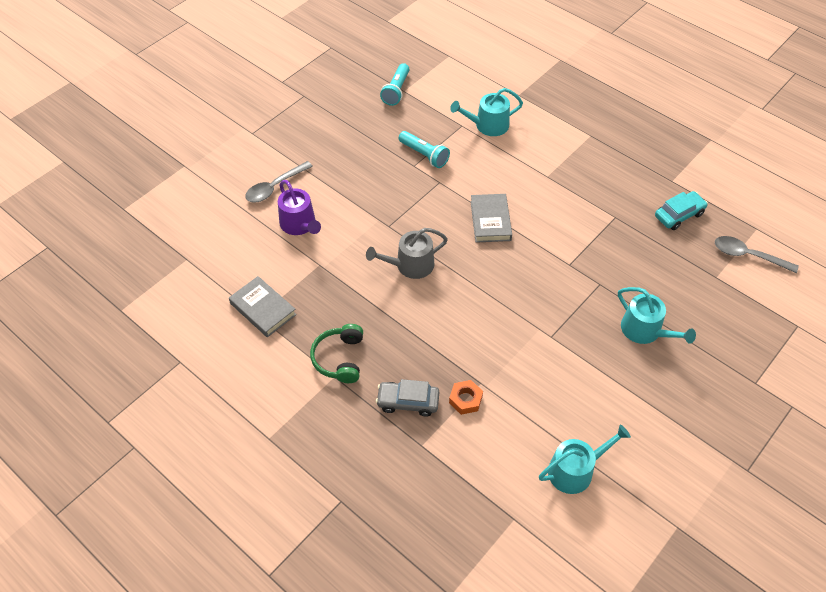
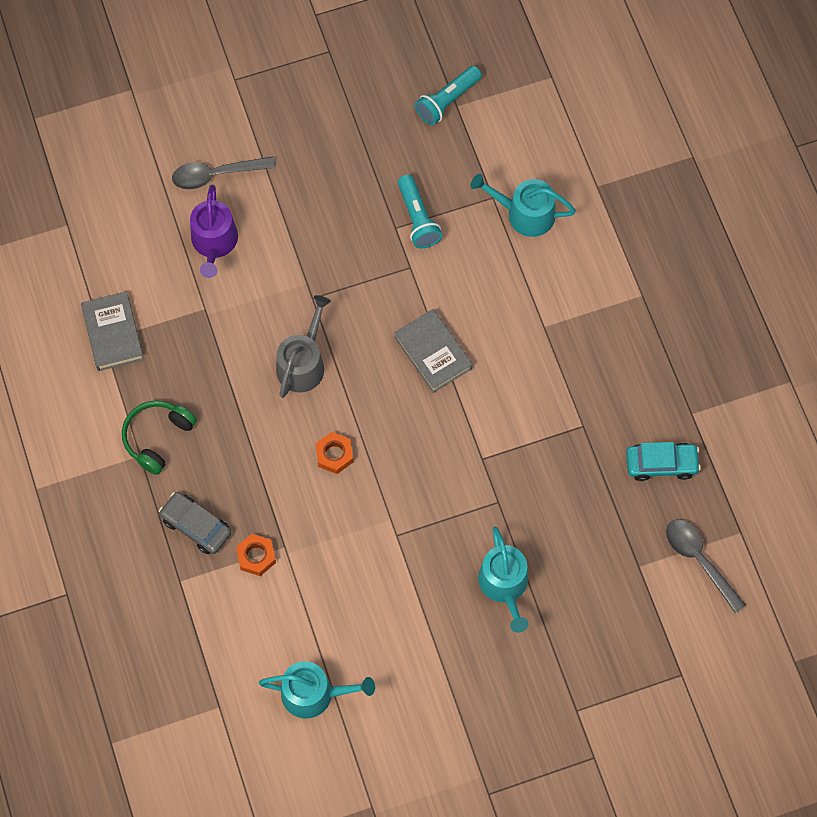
camera: 30 degrees right, 15 degrees up
grey watering can [366,228,448,279] -> grey watering can turned 105 degrees clockwise [276,295,331,398]
grey book [470,194,512,243] -> grey book turned 60 degrees counterclockwise [394,309,473,393]
none -> orange nut [315,432,353,474]

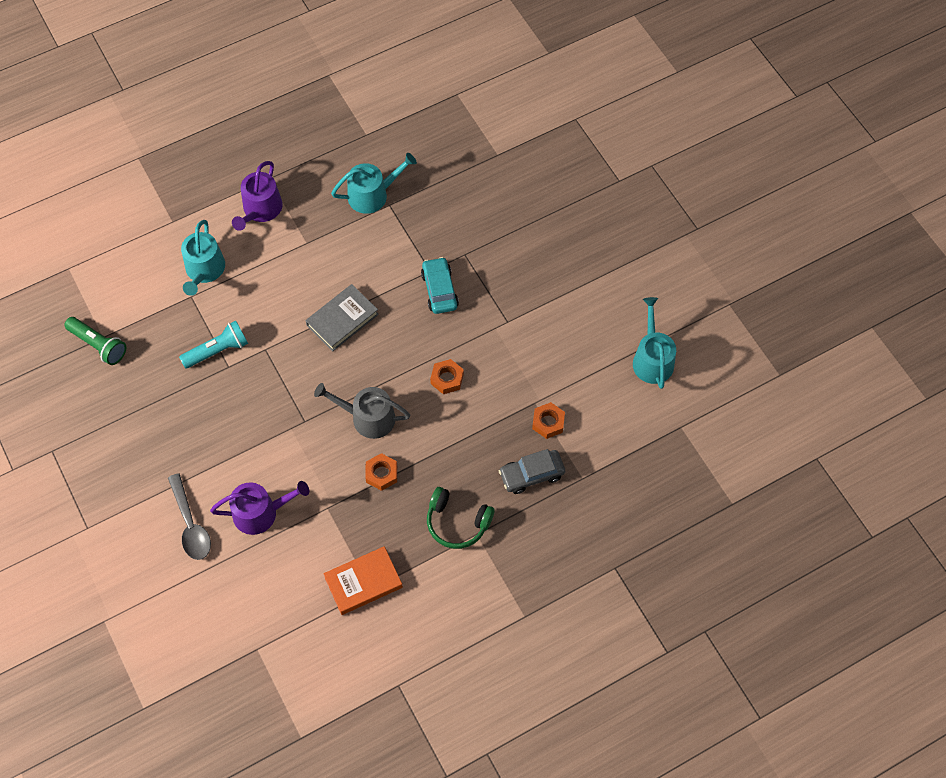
camera: 100 degrees left, 5 degrees down
grey book [81,291,144,371] -> orange book [323,546,403,615]
grey car [159,492,232,554] -> grey car turned 45 degrees clockwise [499,449,565,494]
turquoise flashlight [415,66,482,125] -> green flashlight [64,317,126,365]
turquoise watering can [478,526,529,633] -> turquoise watering can moved to [331,153,417,214]
turquoise car [626,442,701,481] -> turquoise car moved to [421,257,459,314]
grey spoon [666,520,746,613] -> none
none -> purple watering can [232,161,283,231]
none -> orange nut [365,453,397,491]

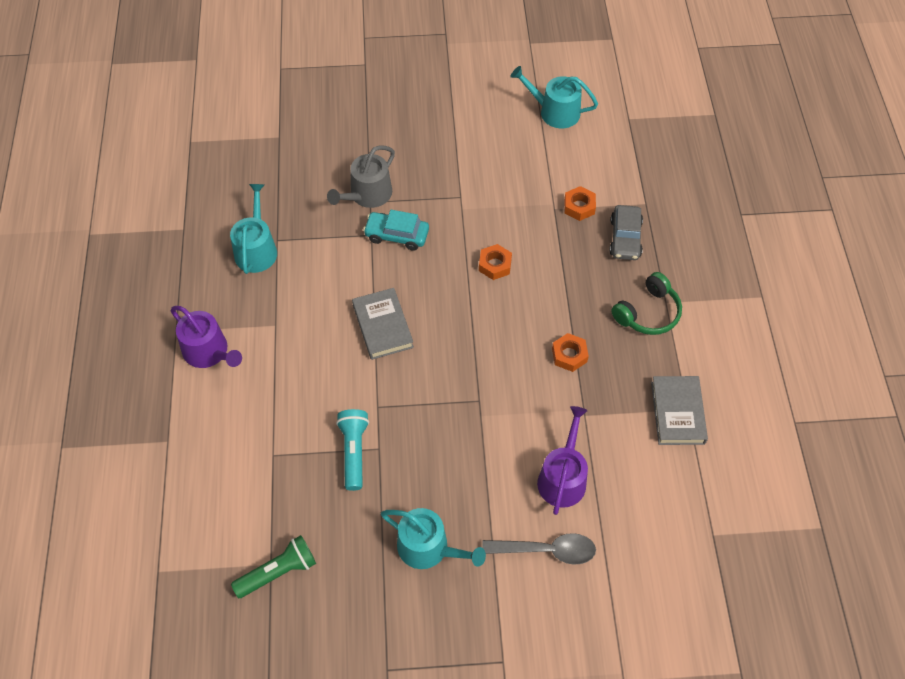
camera: 65 degrees left, 5 degrees down
turquoise watering can [181,220,225,296] -> turquoise watering can moved to [381,508,486,569]
grey watering can [314,383,410,439] -> grey watering can moved to [327,145,395,208]
orange book [323,546,403,615] -> grey book [651,376,708,445]

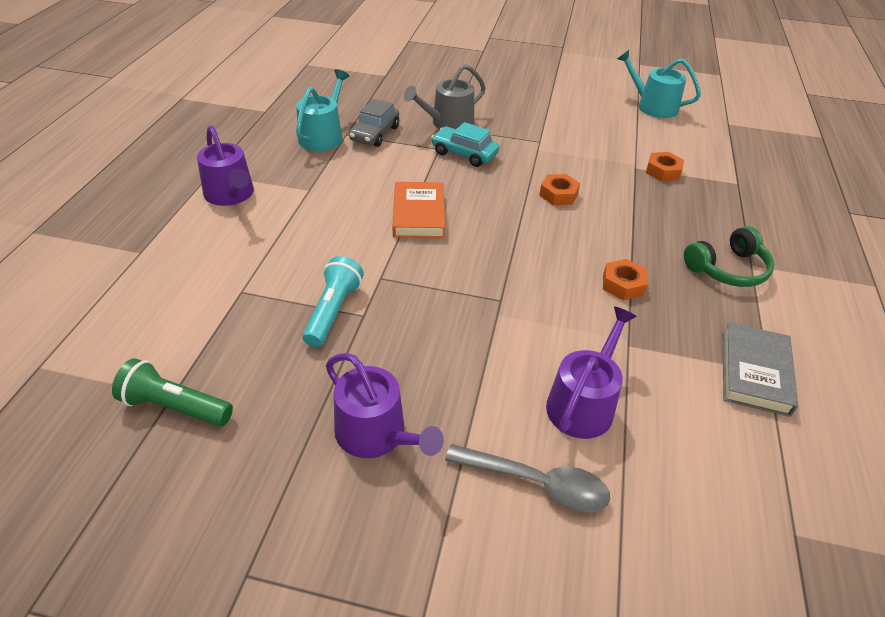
camera: 15 degrees right, 15 degrees down
green flashlight [231,535,316,598] -> green flashlight turned 150 degrees counterclockwise [112,358,233,427]
grey book [352,288,414,360] -> orange book [393,182,445,238]
turquoise watering can [381,508,486,569] -> purple watering can [326,353,444,458]
grey car [609,205,643,260] -> grey car moved to [349,99,399,147]

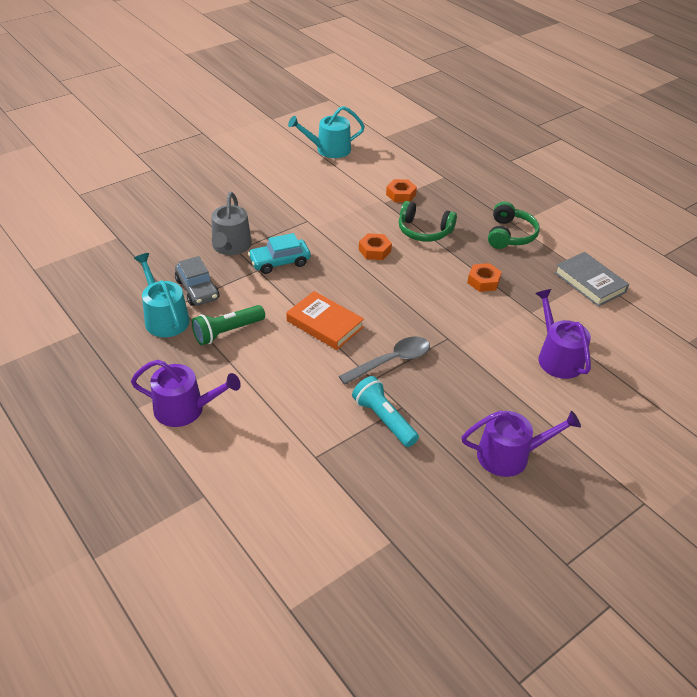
camera: 50 degrees left, 0 degrees up
green flashlight [112,358,233,427] -> green flashlight moved to [192,305,265,345]
grey spoon [445,444,610,512] -> grey spoon moved to [339,336,430,385]
none -> green headphones [399,201,457,242]

